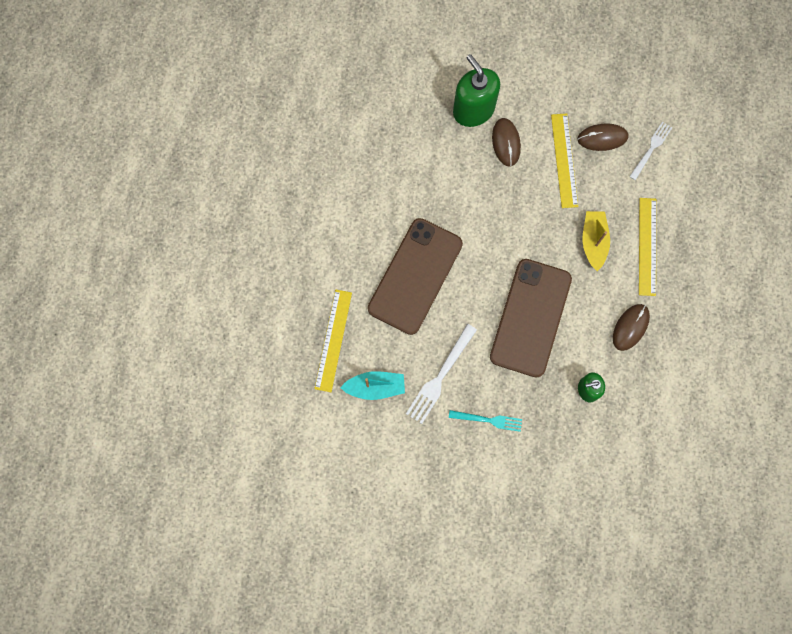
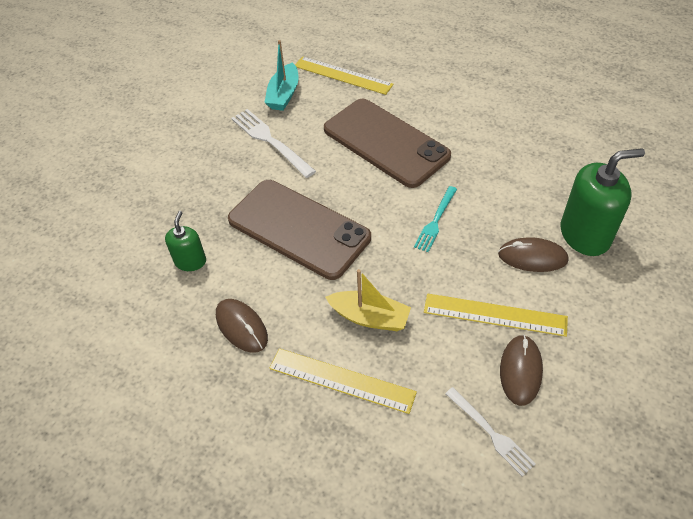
camera: 110 degrees right, 25 degrees down
turquoise fork [449,410,522,432] -> turquoise fork moved to [414,186,457,252]

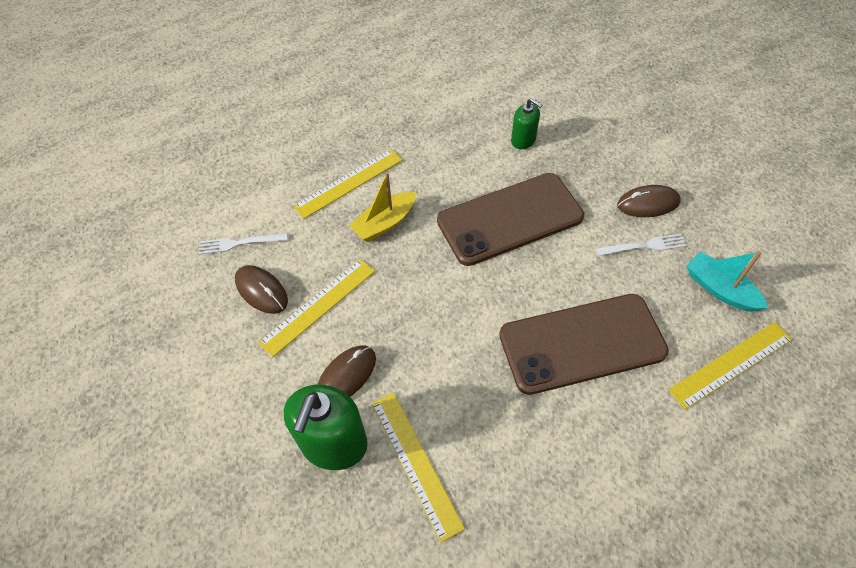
camera: 120 degrees right, 5 degrees up
brown mouse [216,299,268,353] -> brown mouse moved to [617,185,681,217]
white fork [231,109,316,178] -> white fork [596,234,686,256], size x0.66
turquoise fork [414,186,457,252] -> none
none -> yellow ruler [372,392,465,542]

